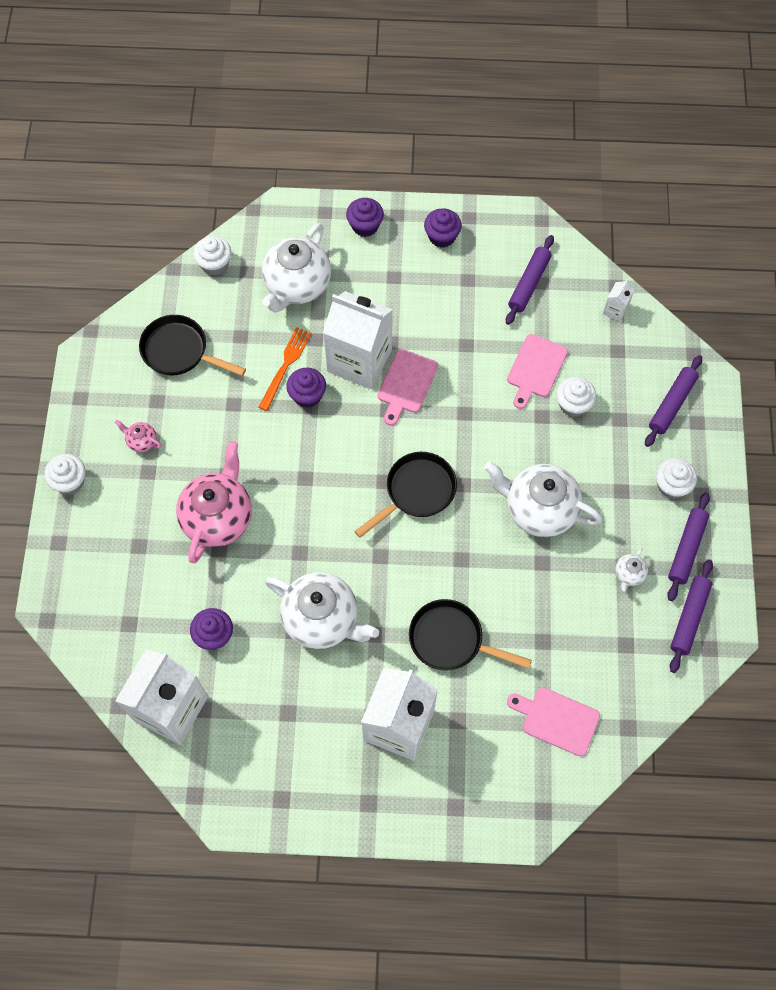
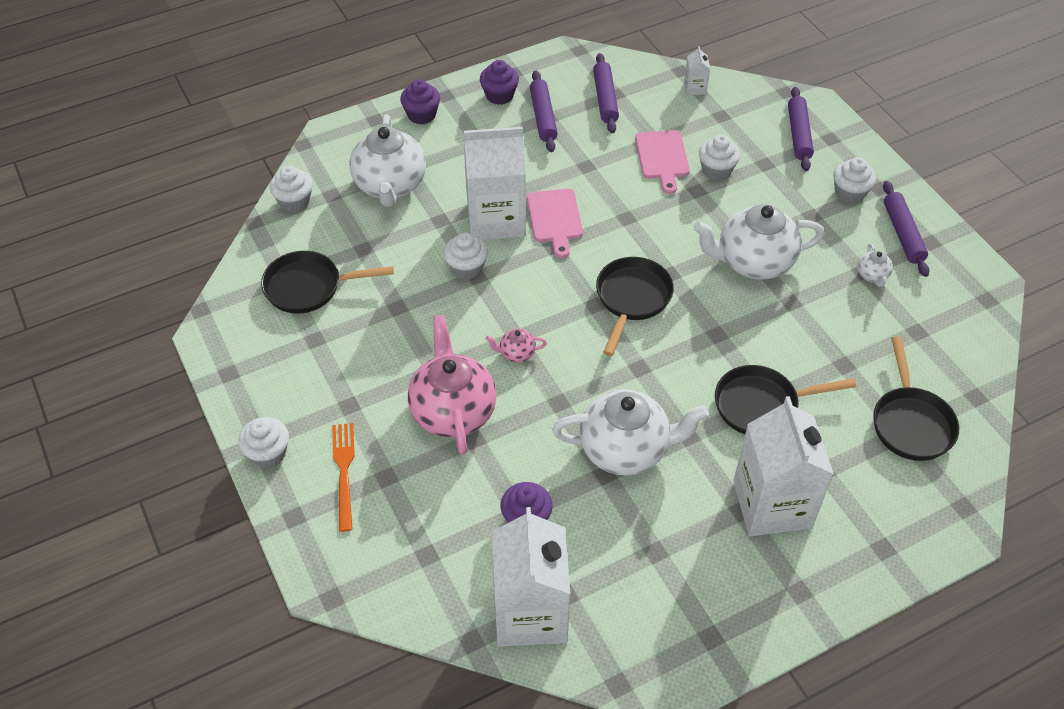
camera: 30 degrees left, 15 degrees down
pink teapot [115,420,162,452] -> pink teapot moved to [485,329,547,362]
orange fork [259,327,312,411] -> orange fork moved to [332,423,355,532]
purple cupcake [286,368,326,408] -> white cupcake [443,232,488,280]
pink cutting board [507,687,600,757] -> black pan [873,336,959,461]
purple rolling pin [670,559,713,673] -> purple rolling pin moved to [530,70,558,152]

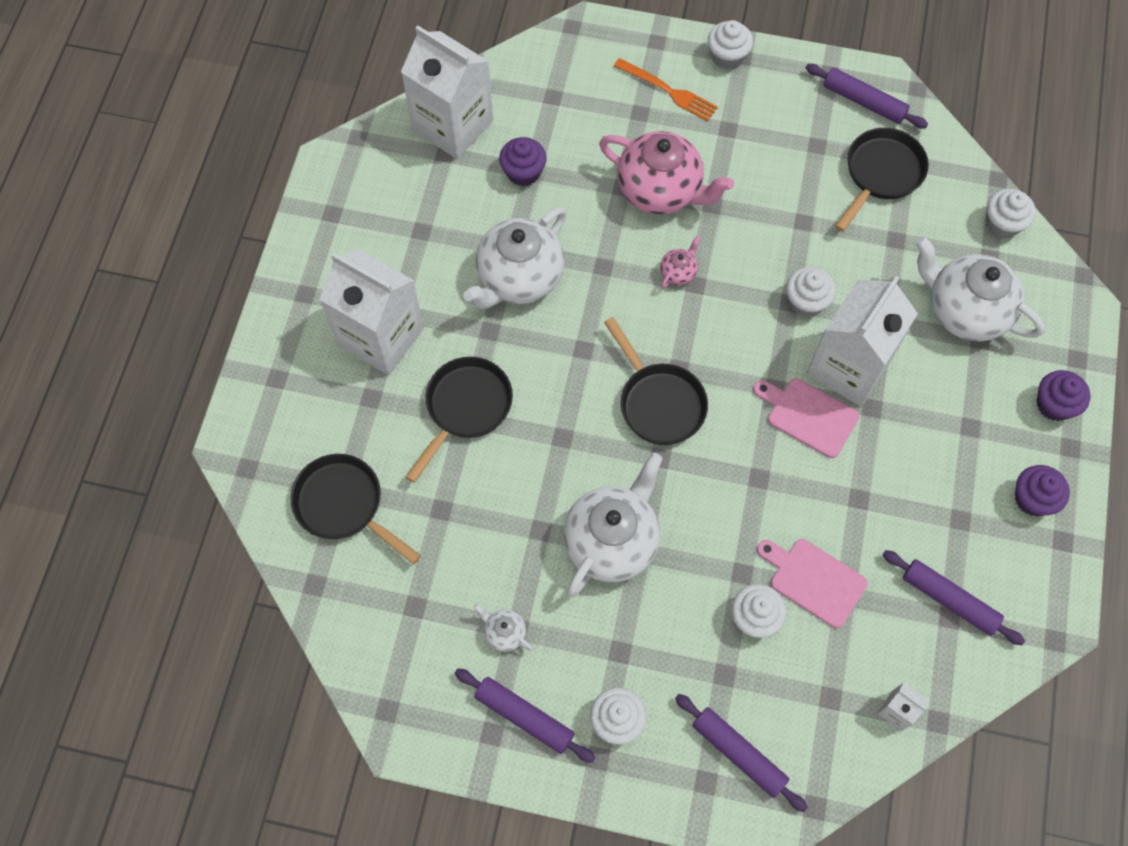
camera: 130 degrees right, 15 degrees up
purple rolling pin [530,70,558,152] -> purple rolling pin moved to [806,64,928,128]

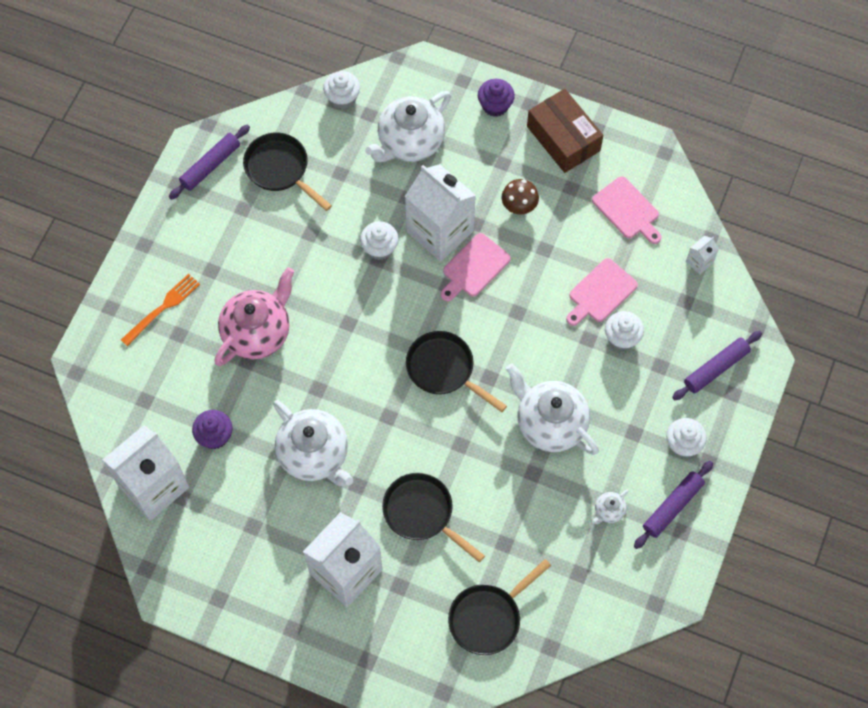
camera: 80 degrees left, 0 degrees up
black pan [604,317,708,445] -> black pan turned 120 degrees counterclockwise [406,331,507,412]
pink teapot [660,236,701,289] -> none
white cupcake [708,20,753,69] -> none
purple rolling pin [883,550,1025,645] -> pink cutting board [592,176,662,244]
purple cupcake [1015,465,1070,516] -> brown box [527,89,603,173]
none -> brown mushroom [502,179,539,214]

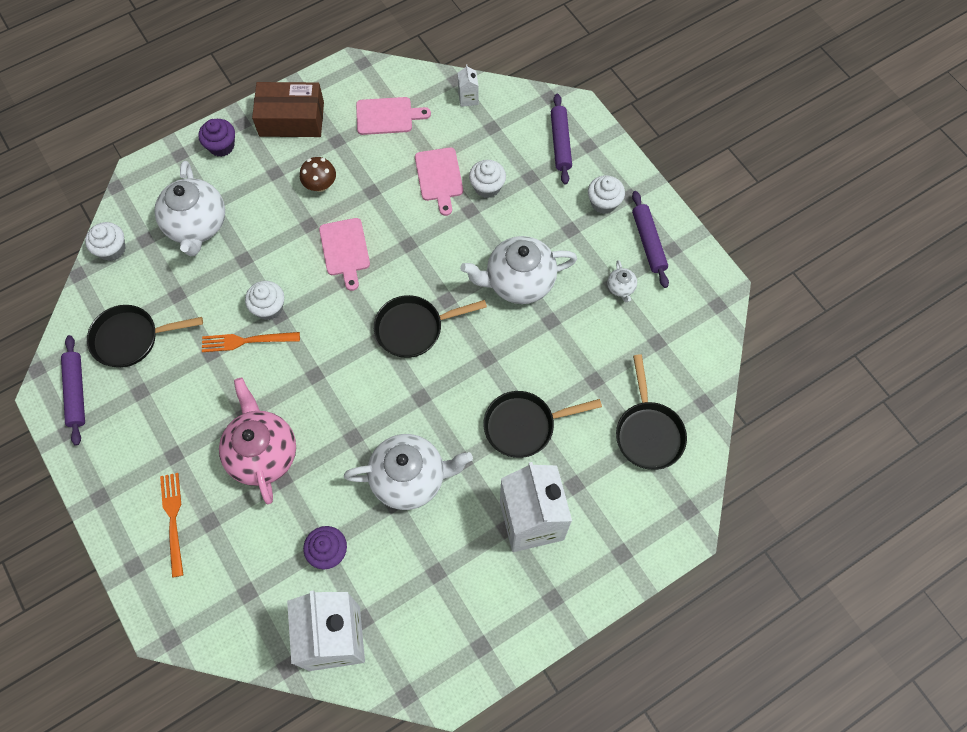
camera: 55 degrees left, 0 degrees up
white carton [405,164,476,262] -> none
none -> orange fork [202,332,300,352]

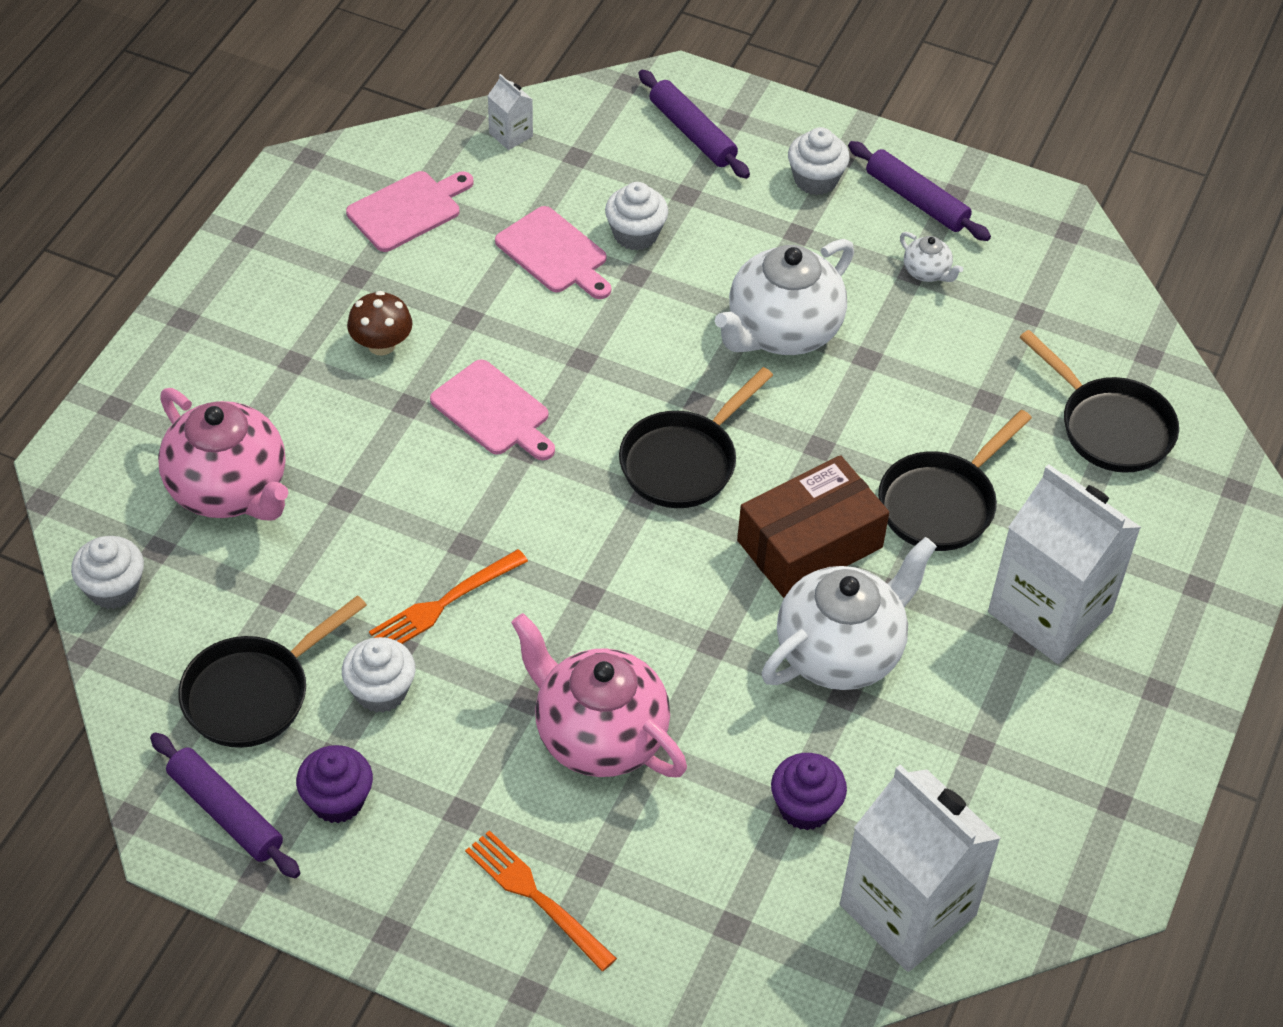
camera: 35 degrees left, 15 degrees down
white teapot [155,161,225,256] -> pink teapot [158,388,289,521]
purple cupcake [198,119,235,157] -> purple cupcake moved to [296,745,373,823]
white cupcake [245,281,284,320] -> white cupcake moved to [342,637,416,713]
brown box [252,82,324,137] -> brown box moved to [737,455,889,598]

